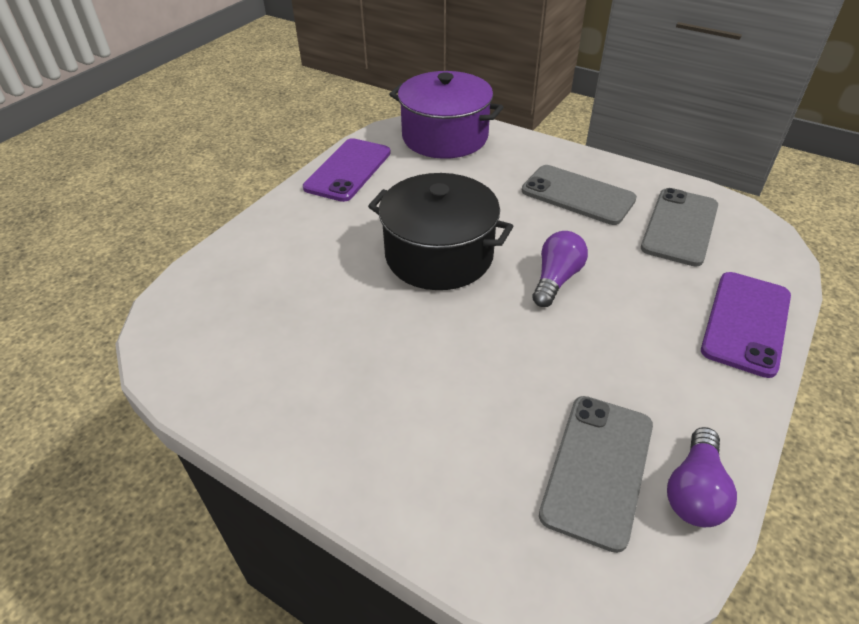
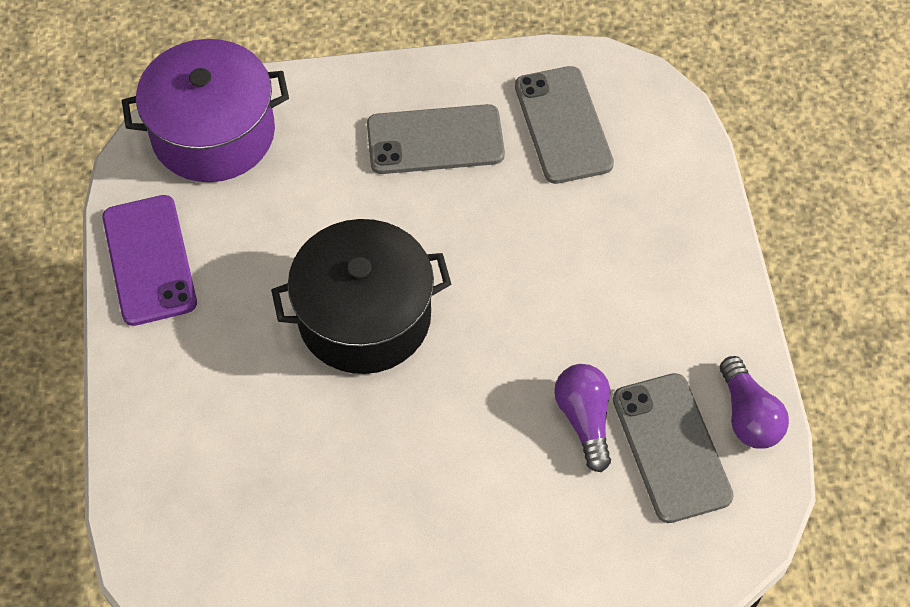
camera: 40 degrees left, 15 degrees up
purple light bulb [532,231,588,307] -> purple light bulb moved to [554,364,611,472]
purple phone [701,272,791,378] -> none

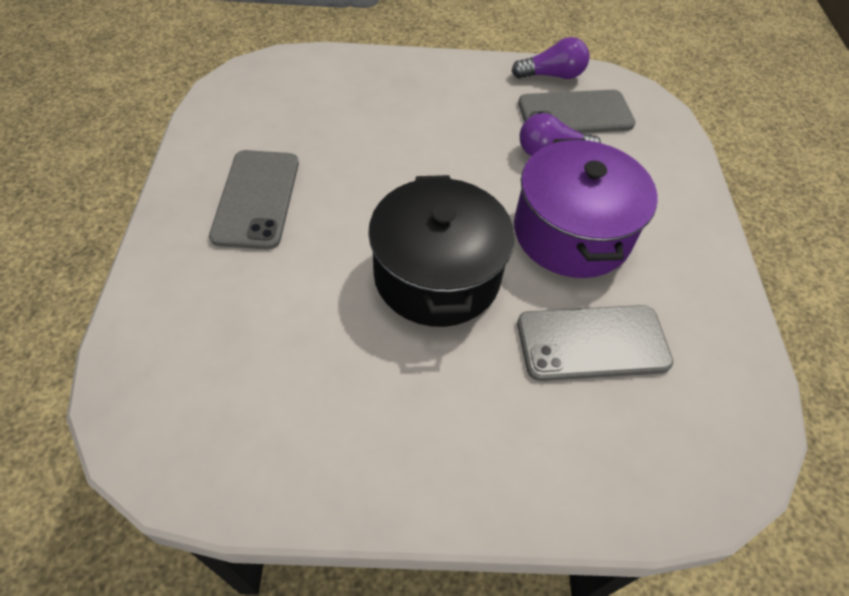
camera: 85 degrees left, 5 degrees down
purple phone [102,195,197,326] -> none
purple pot [122,39,289,182] -> purple pot moved to [514,139,657,278]
grey phone [515,66,614,184] -> grey phone moved to [517,305,673,381]

